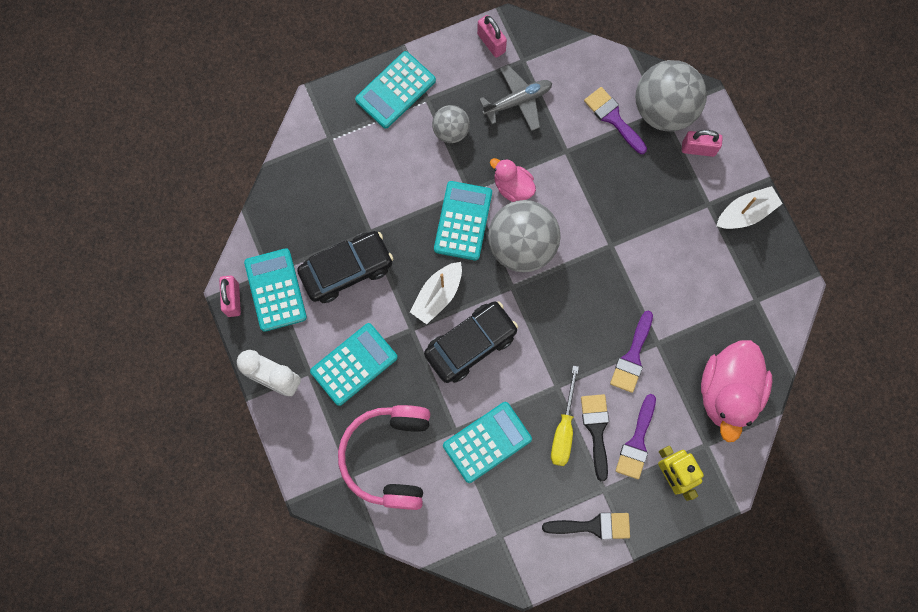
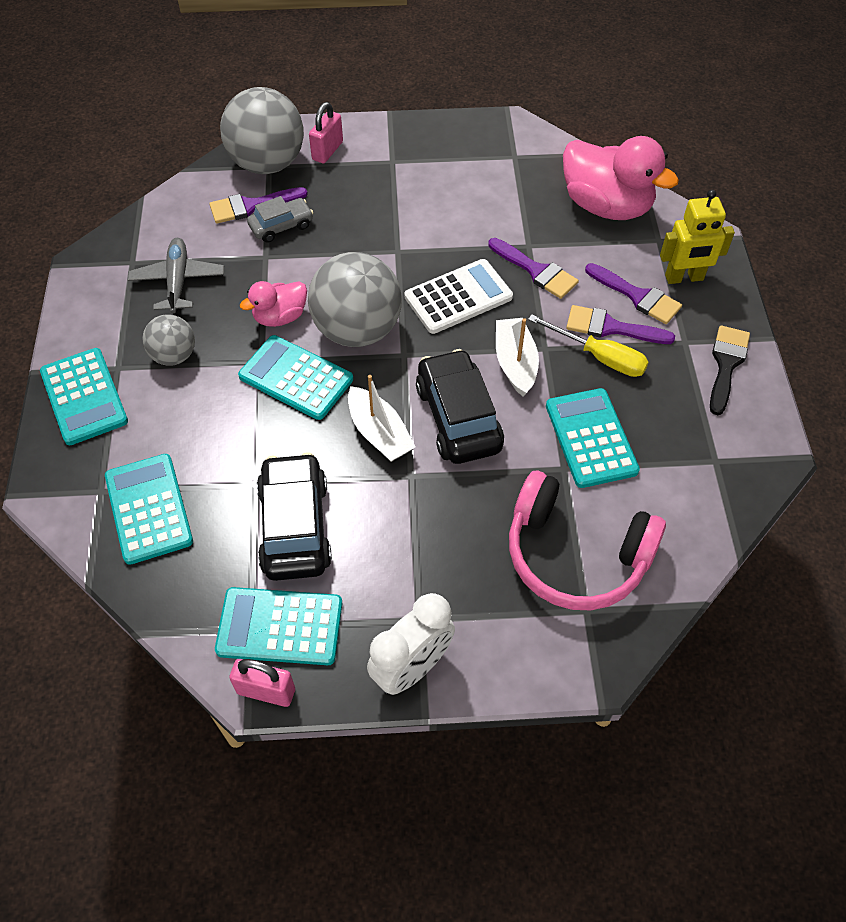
camera: 70 degrees left, 20 degrees down
turquoise calculator [310,323,398,406] -> turquoise calculator moved to [105,454,193,565]
pink padlock [477,15,507,58] -> none
black brush [581,394,609,481] -> purple brush [566,305,675,344]
white boat [716,186,783,229] -> white boat moved to [496,318,539,396]
none -> grey car [247,196,313,243]
none -> white calculator [404,259,513,334]

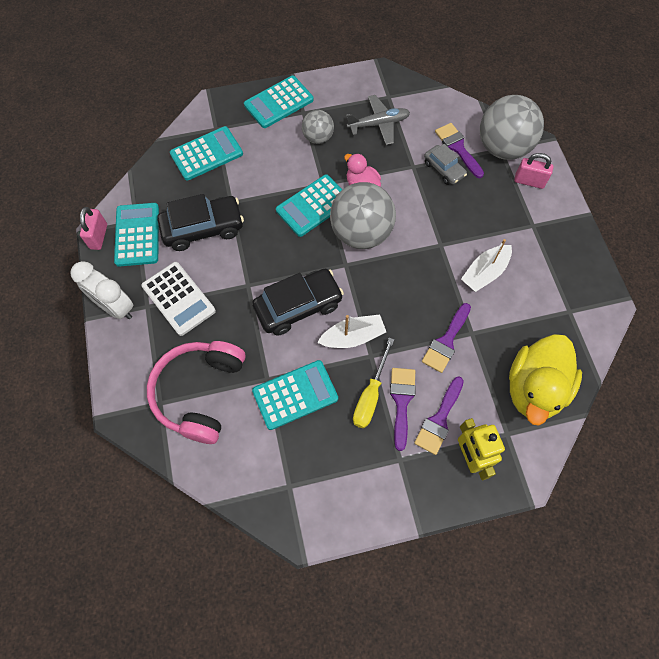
camera: 80 degrees right, 10 degrees up
turquoise calculator [238,335,353,420] -> turquoise calculator turned 150 degrees counterclockwise [276,174,343,237]
white boat [348,375,415,462] -> white boat moved to [461,239,512,292]
white calculator [404,259,513,334] -> white calculator moved to [141,262,216,336]
pink duck [563,136,679,220] -> yellow duck [509,334,582,425]
black brush [710,325,750,415] -> none

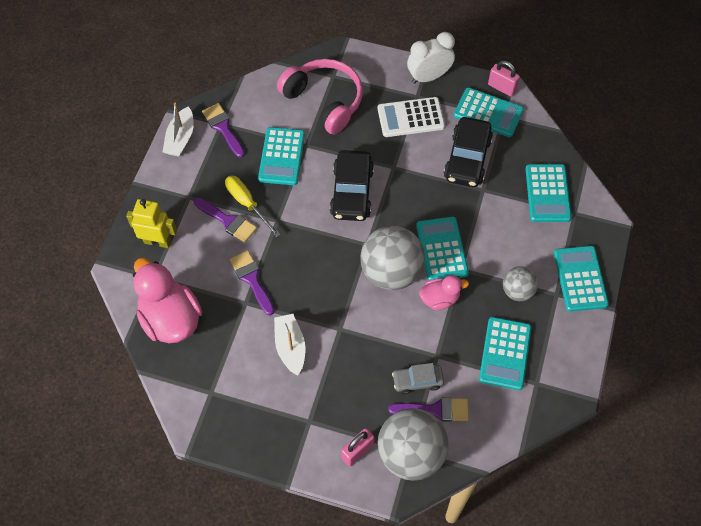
camera: 120 degrees right, 5 degrees down
white boat [317,314,386,348] -> white boat moved to [163,103,194,157]
grey plane [346,95,410,145] -> turquoise calculator [479,317,531,390]
purple brush [414,377,464,455] -> purple brush moved to [202,103,245,158]
yellow duck [509,334,582,425] -> pink duck [133,258,202,343]

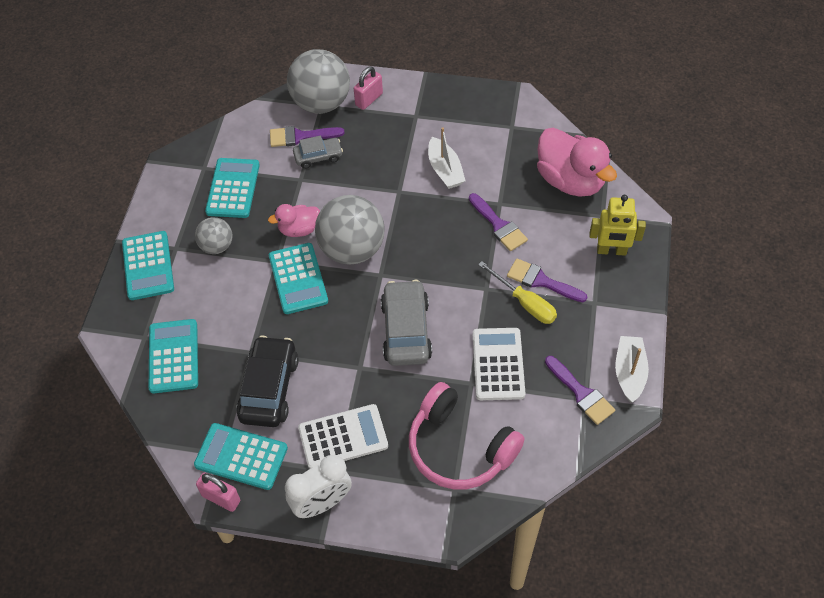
camera: 175 degrees right, 5 degrees down
turquoise calculator [258,127,305,185] -> white calculator [473,328,525,400]
black car [330,150,374,221] -> grey car [381,280,432,366]

